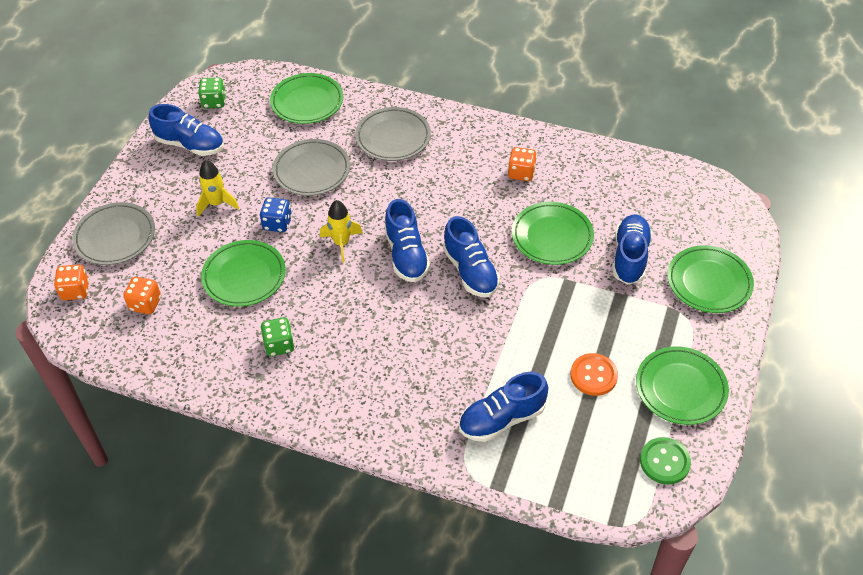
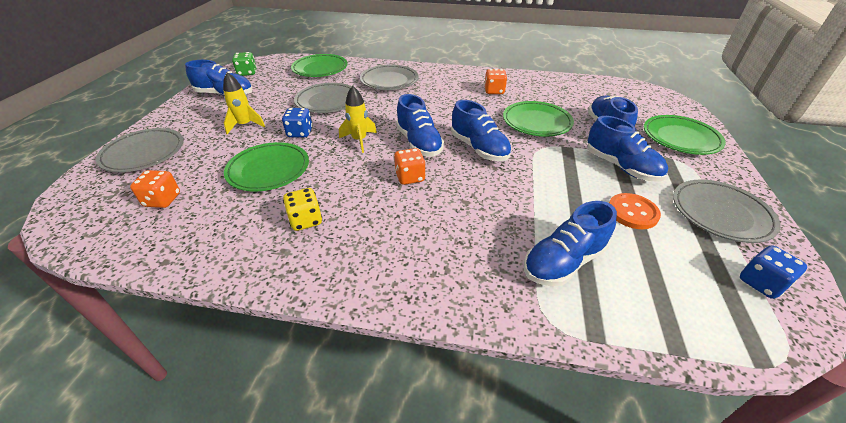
camera: 10 degrees left, 10 degrees down
orange dice [54,264,89,300] -> orange dice moved to [394,148,426,185]
green dice [260,317,295,356] -> yellow dice [283,188,322,231]
green plate [636,346,729,425] -> grey plate [673,179,781,243]
green button [640,437,691,485] -> blue dice [740,245,807,299]
none -> blue shoe [587,116,668,182]

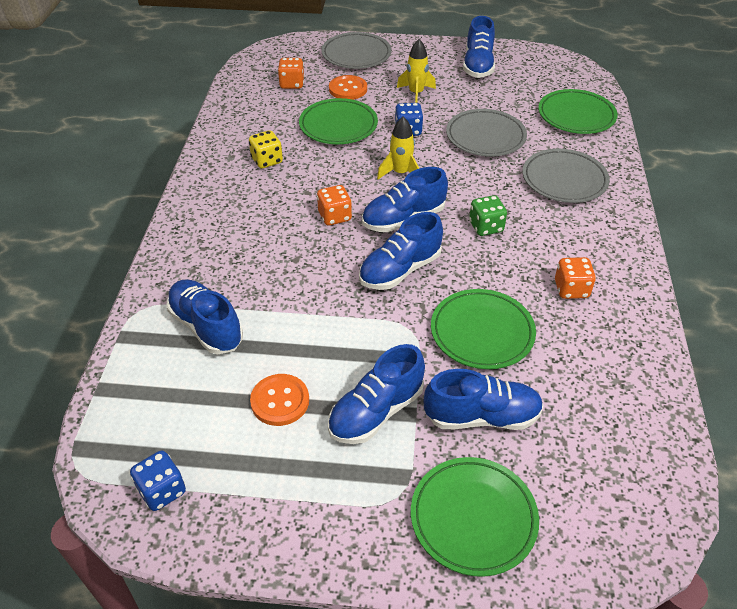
camera: 85 degrees right, 5 degrees up
green dice [232,52,257,76] -> green dice moved to [469,195,507,236]
grey plate [673,179,781,243] -> none
none -> orange button [329,75,367,100]

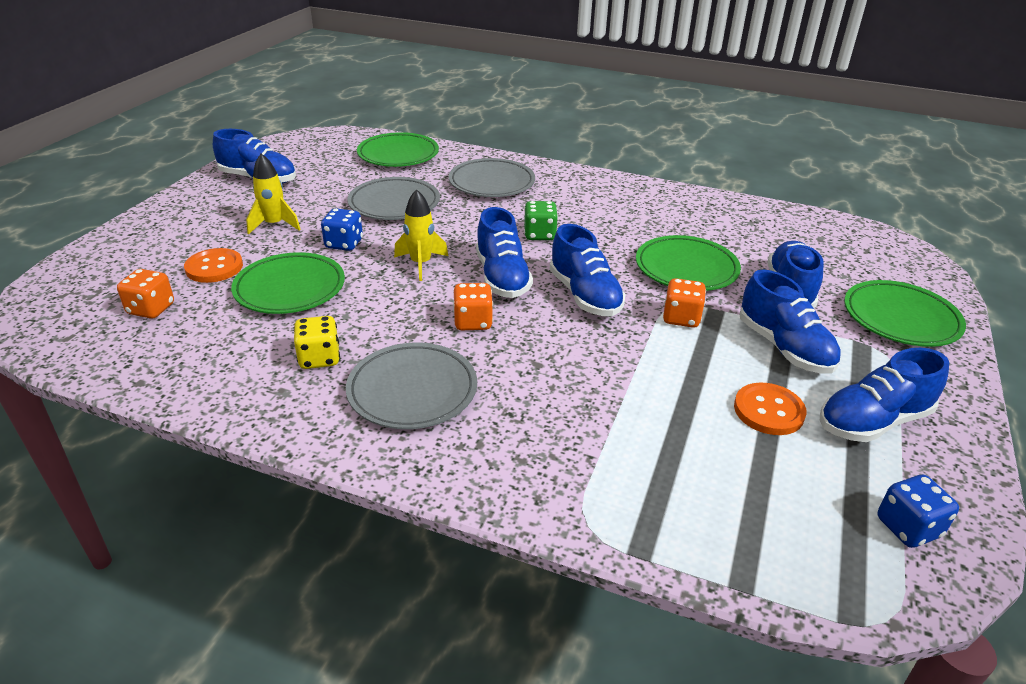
camera: 75 degrees left, 10 degrees down
blue shoe [166,280,243,354] -> blue shoe moved to [819,348,949,442]
grey plate [321,32,391,69] -> grey plate moved to [346,343,477,429]
orange dice [555,257,596,299] -> orange dice moved to [663,278,706,328]

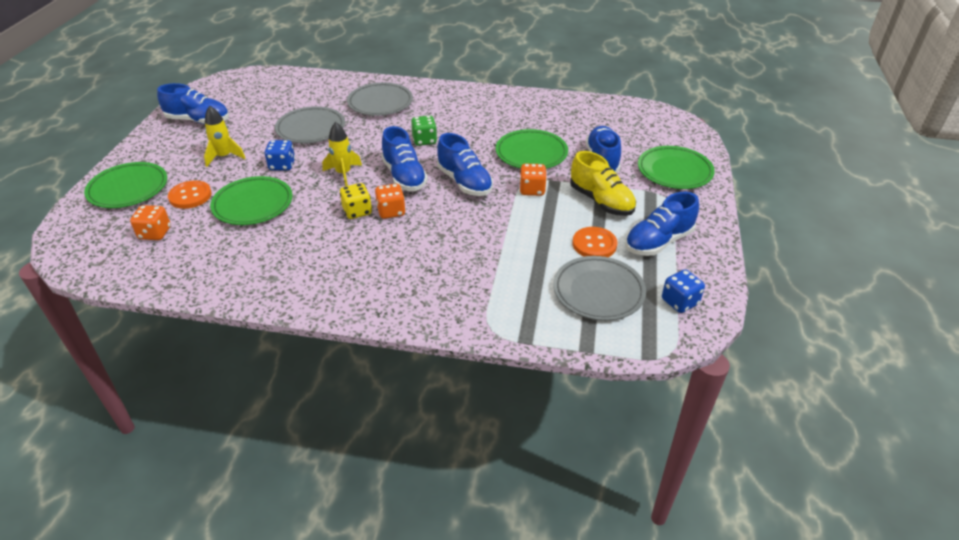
camera: 10 degrees left, 5 degrees up
yellow dice [294,316,340,369] -> yellow dice moved to [340,183,372,219]
grey plate [346,343,477,429] -> grey plate moved to [553,256,646,321]
green plate [357,132,439,167] -> green plate moved to [84,162,167,208]
blue shoe [740,270,841,374] -> yellow shoe [570,151,636,216]

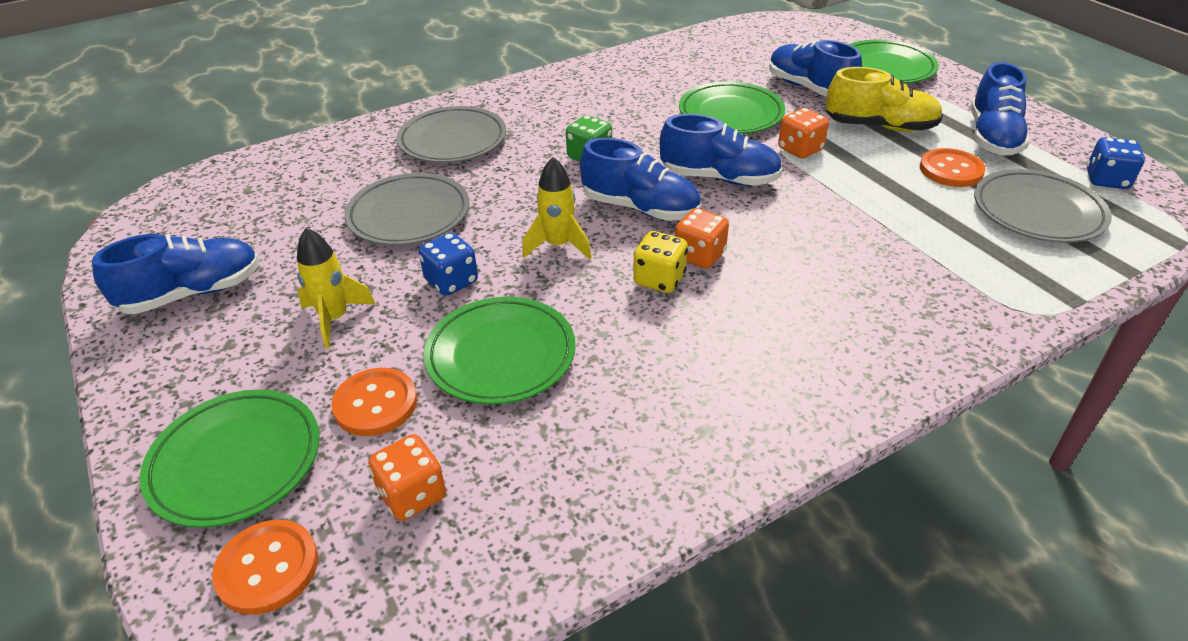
camera: 40 degrees left, 0 degrees up
none -> orange button [212,520,318,615]

